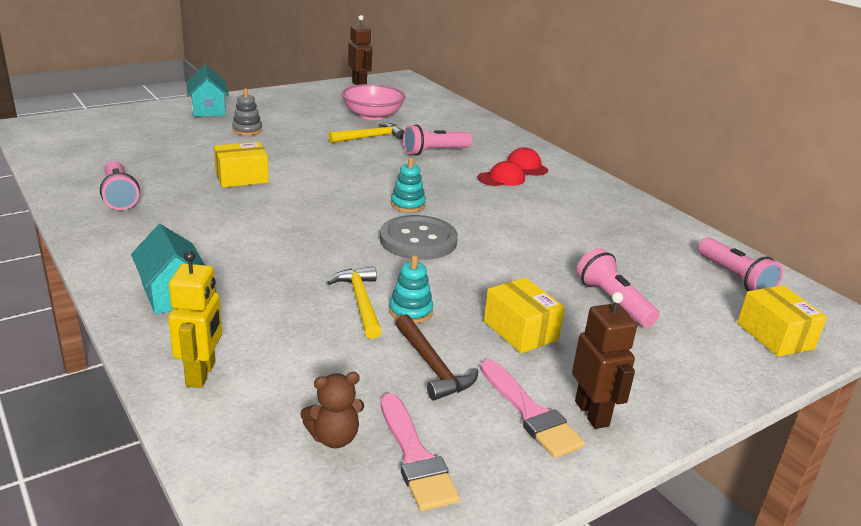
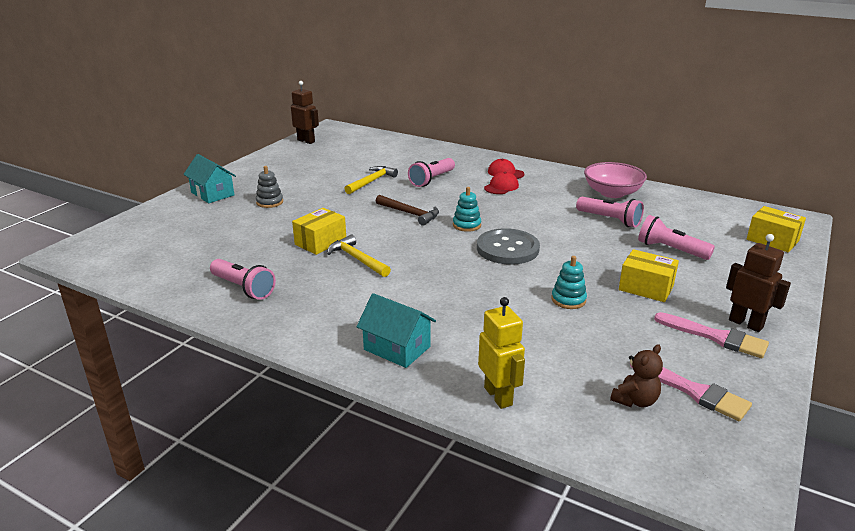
camera: 25 degrees left, 0 degrees up
yellow hammer [327,266,382,339] -> yellow hammer moved to [327,235,391,277]
pink bowl [341,84,406,120] -> pink bowl moved to [584,162,647,198]
brown hammer [396,314,478,400] -> brown hammer moved to [376,195,439,226]
pink flashlight [698,237,783,291] -> pink flashlight moved to [576,197,644,227]

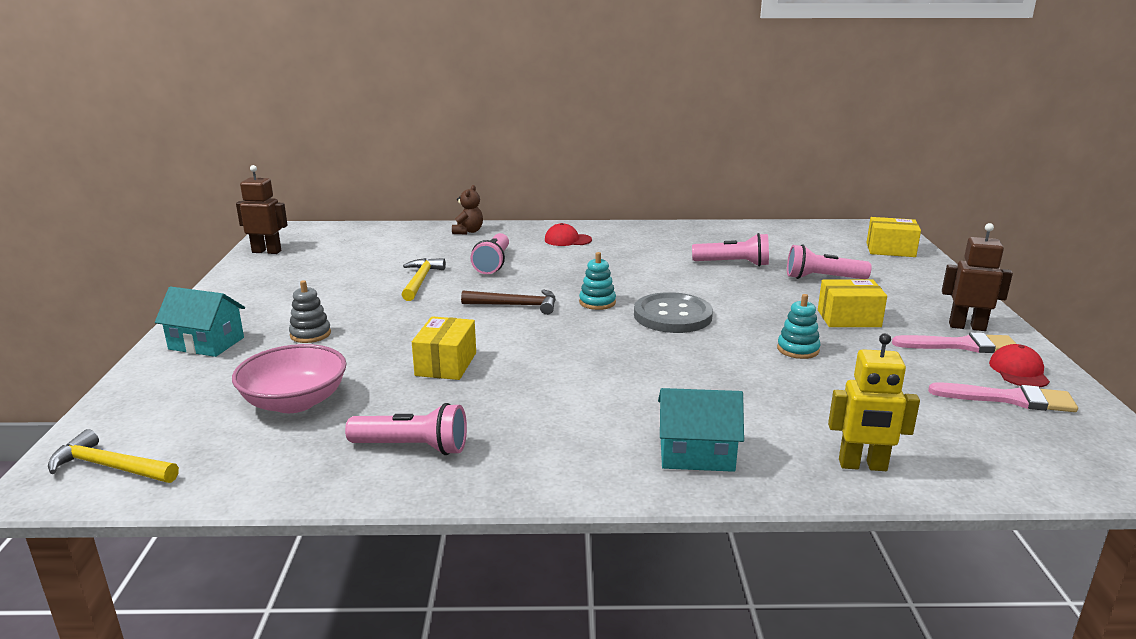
camera: 30 degrees left, 5 degrees down
yellow hammer [327,235,391,277] -> yellow hammer moved to [48,429,179,483]
yellow robot [478,297,525,409] -> yellow robot turned 150 degrees clockwise [828,333,920,471]
red cap [484,172,519,194] -> red cap moved to [989,344,1050,387]
pink bowl [584,162,647,198] -> pink bowl moved to [232,344,347,413]
brown teddy bear [610,344,663,407] -> brown teddy bear moved to [452,185,483,234]

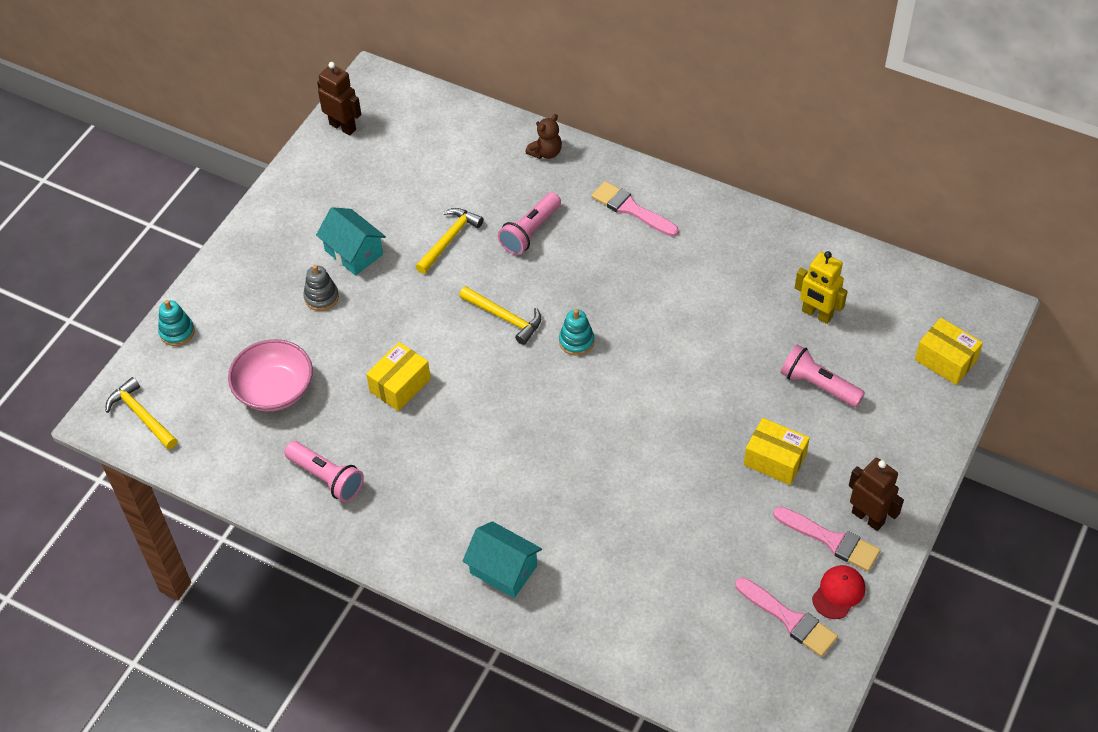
camera: 30 degrees right, 30 degrees up
turquoise house [155,287,245,357] -> turquoise house moved to [316,207,386,276]
brown hammer [461,289,556,315] -> yellow hammer [459,286,541,345]
red cap [545,223,592,246] -> pink brush [592,181,679,237]
grey button [634,292,713,333] -> none
pink flashlight [692,233,769,267] -> none
turquoise stacking toy [777,294,820,359] -> turquoise stacking toy moved to [158,300,195,346]
yellow robot [828,333,920,471] -> yellow robot moved to [795,251,848,324]

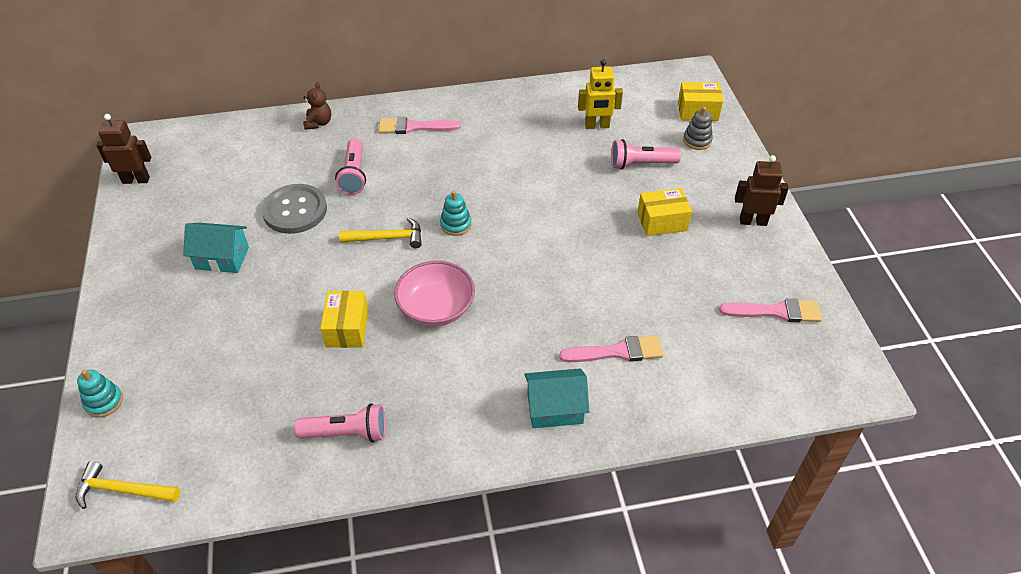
camera: 40 degrees left, 5 degrees down
pink bowl [228,339,313,412] -> pink bowl moved to [394,261,475,326]
grey stacking toy [303,265,339,311] -> grey stacking toy moved to [683,107,713,150]
yellow hammer [416,208,484,274] -> grey button [262,184,327,234]
pink brush [773,507,881,571] -> pink brush moved to [559,335,663,362]
red cap [812,565,865,619] -> none

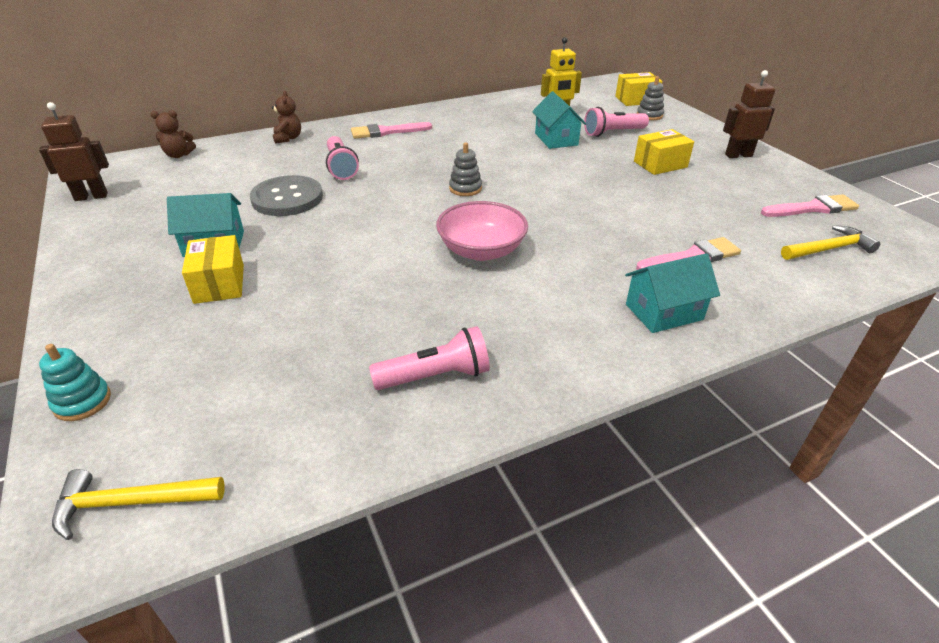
camera: 15 degrees left, 10 degrees down
yellow box [320,291,369,348] -> yellow box moved to [182,235,244,304]
yellow hammer [339,217,422,248] -> yellow hammer moved to [781,225,880,260]
turquoise stacking toy [440,191,472,236] -> grey stacking toy [449,142,482,196]
none -> brown teddy bear [151,110,196,158]
none -> turquoise house [532,91,586,149]

